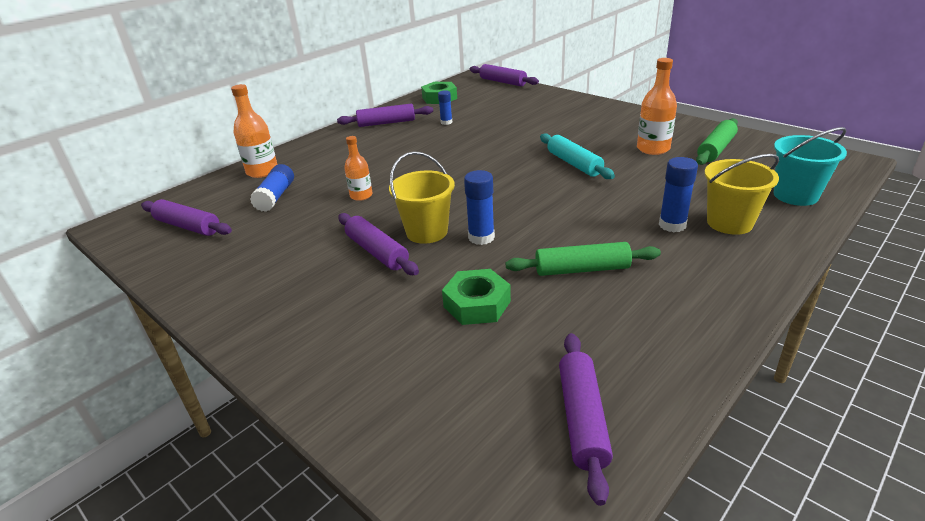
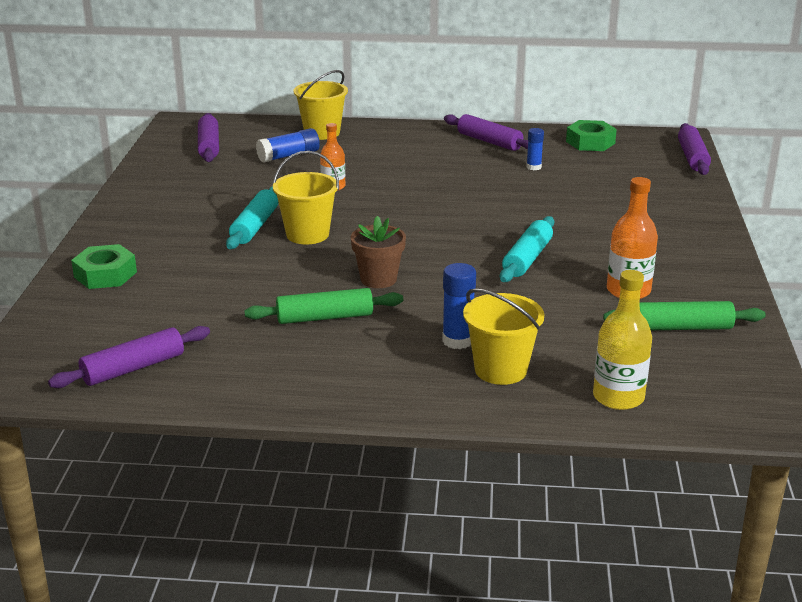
camera: 50 degrees right, 5 degrees down
orange bottle [231,84,278,178] -> yellow bucket [294,70,348,140]
purple rolling pin [338,213,419,275] -> turquoise rolling pin [226,186,278,249]
green nut [442,269,511,325] -> green nut moved to [71,244,137,289]
blue glue stick [464,170,495,245] -> none
green rolling pin [506,242,661,276] -> green rolling pin turned 60 degrees counterclockwise [244,288,403,324]
turquoise bucket [774,127,847,206] -> yellow bottle [593,270,652,410]
none -> brown flower pot [351,216,406,288]

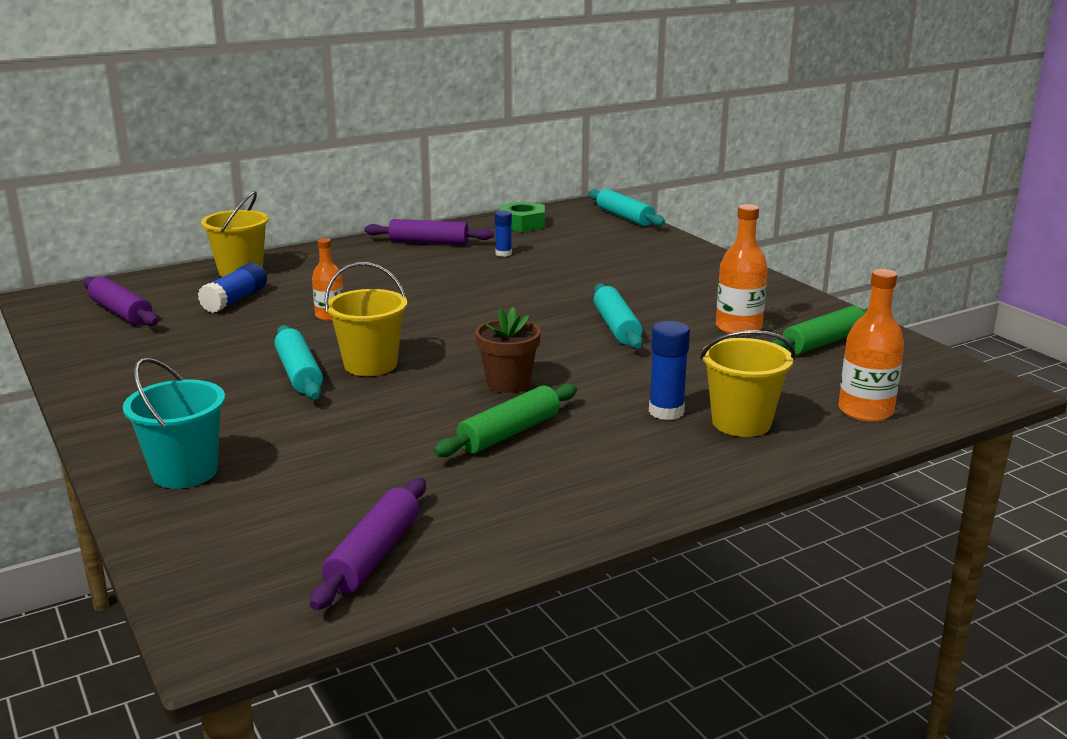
camera: 35 degrees left, 5 degrees down
green nut [71,244,137,289] -> turquoise bucket [123,357,225,489]
yellow bottle [593,270,652,410] -> orange bottle [838,269,904,422]
purple rolling pin [678,123,711,175] -> turquoise rolling pin [588,189,665,226]

